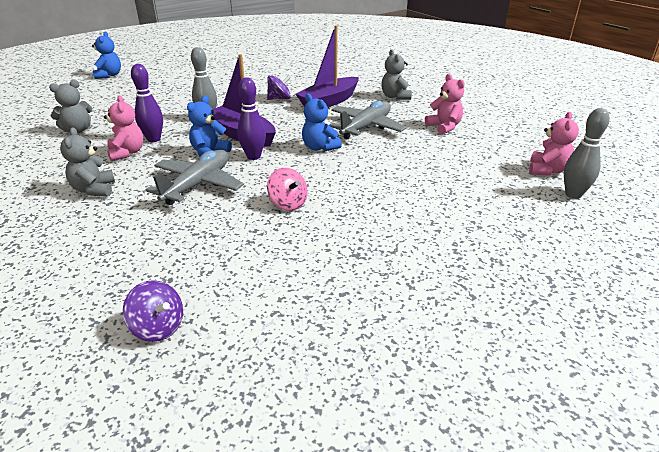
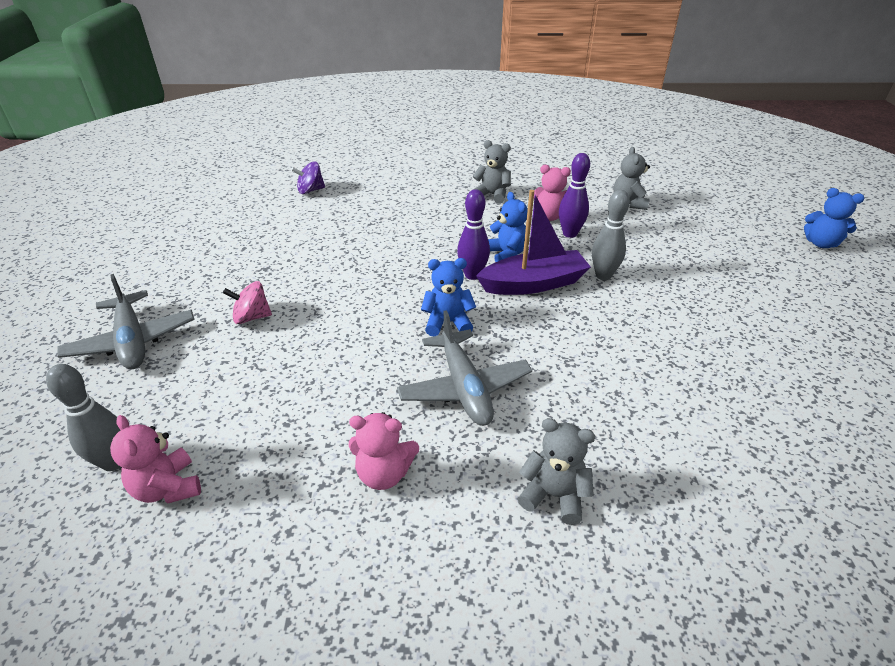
camera: 125 degrees right, 5 degrees up
grey plane [146,150,244,205] -> grey plane moved to [58,274,195,369]
purple spinning top [267,75,291,100] -> none
pink spinning top [267,168,308,211] -> pink spinning top moved to [223,281,272,324]
purple boat [296,25,359,107] -> none

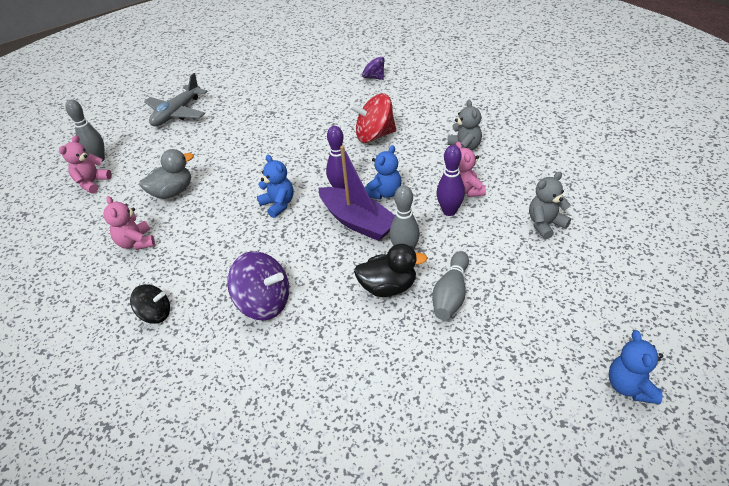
camera: 60 degrees right, 5 degrees up
pink spinning top [223,281,272,324] -> none
grey plane [397,310,532,426] -> none
grey teddy bear [518,418,595,525] -> black spinning top [130,284,170,324]
none -> grey duck [139,149,194,199]
none -> purple spinning top [227,251,289,321]
none -> red spinning top [350,94,396,143]
none -> black duck [354,244,428,297]
none -> grey bowling pin [432,251,469,320]

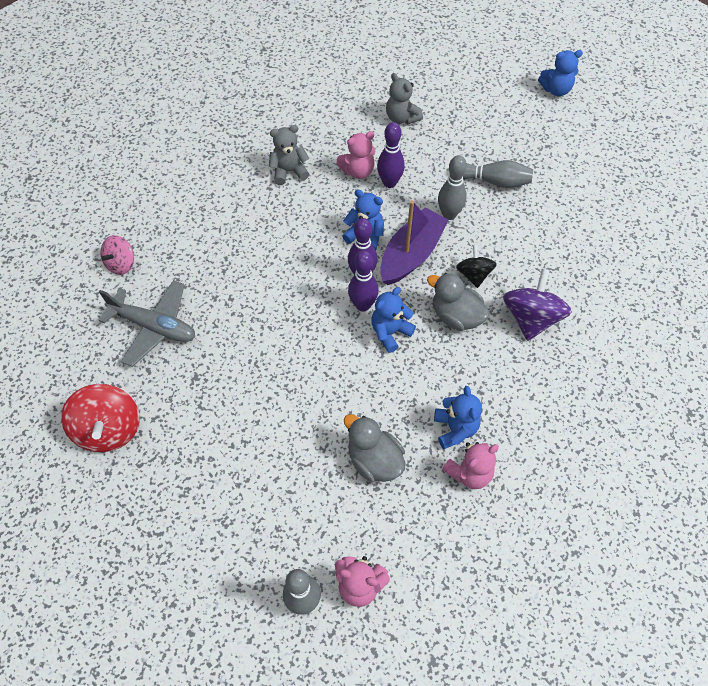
camera: 100 degrees left, 15 degrees up
black spinning top [130,284,170,324] -> black spinning top moved to [456,245,497,288]
grey plane [144,73,208,126] -> grey plane moved to [99,280,195,367]
red spinning top [350,94,396,143] -> red spinning top moved to [61,384,140,452]
black duck [354,244,428,297] -> none
purple spinning top [362,55,384,80] -> pink spinning top [100,235,134,275]
none -> purple bowling pin [348,250,379,312]
none -> grey duck [427,273,490,331]
none -> blue teddy bear [434,386,482,449]

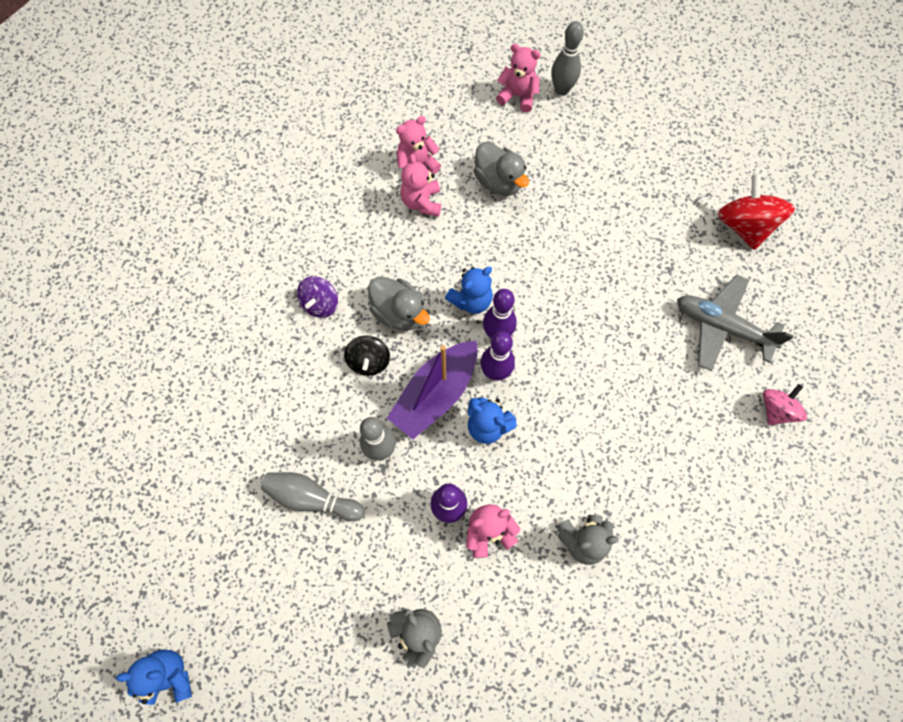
camera: 175 degrees left, 10 degrees up
blue teddy bear [434,386,482,449] -> pink teddy bear [400,154,441,217]
purple spinning top [503,269,572,341] -> purple spinning top [297,277,338,318], size x0.61

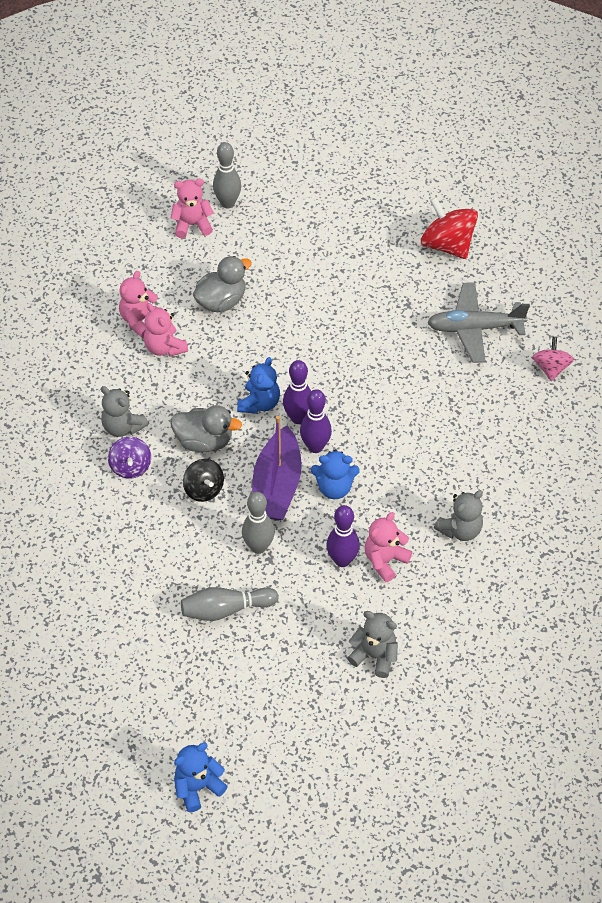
camera: 30 degrees left, 15 degrees down
grey duck [474,142,529,196] -> grey duck turned 60 degrees counterclockwise [193,256,252,312]
none -> grey teddy bear [101,386,149,437]

